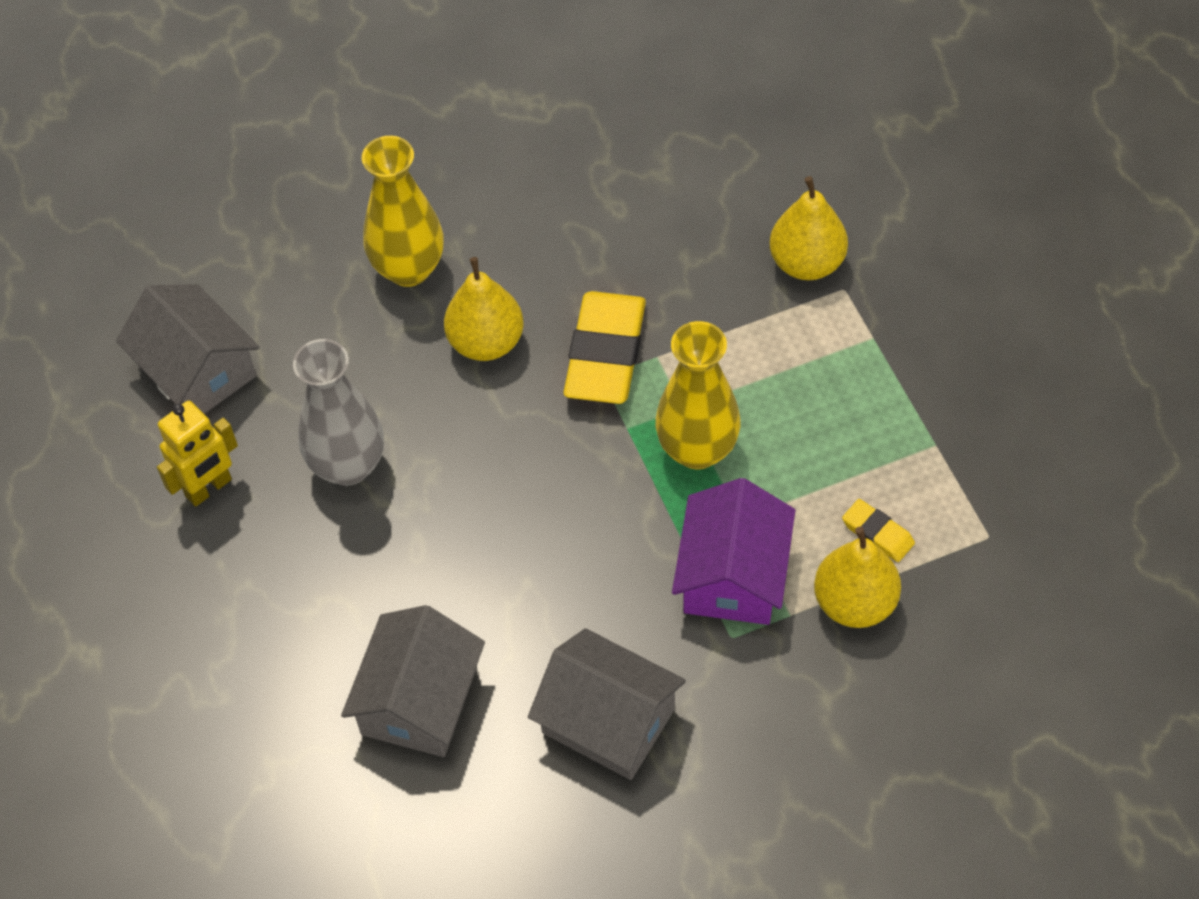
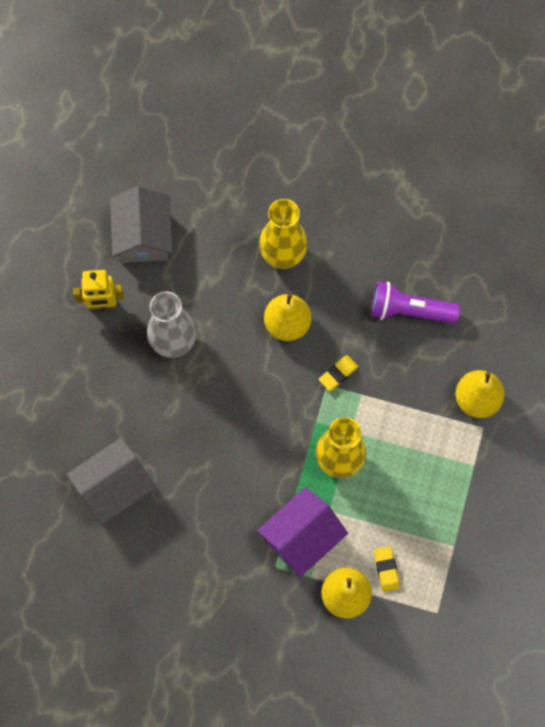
camera: 35 degrees right, 15 degrees up
grey house [528,628,686,780] -> none
yellow eraser [564,291,646,404] -> yellow eraser [319,355,358,391], size x0.47
none -> purple flashlight [371,281,460,324]

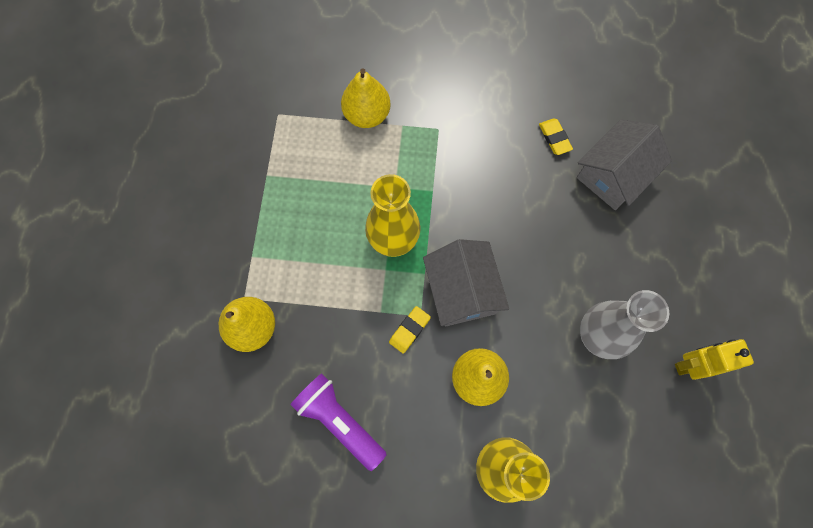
camera: 170 degrees right, 0 degrees up
grey house [110,186,173,263] -> grey house moved to [423,239,509,327]
purple house [257,487,348,578] -> none
purple flashlight [371,281,460,324] -> purple flashlight turned 135 degrees counterclockwise [290,373,387,471]
yellow eraser [374,546,400,592] -> yellow eraser moved to [539,118,573,155]

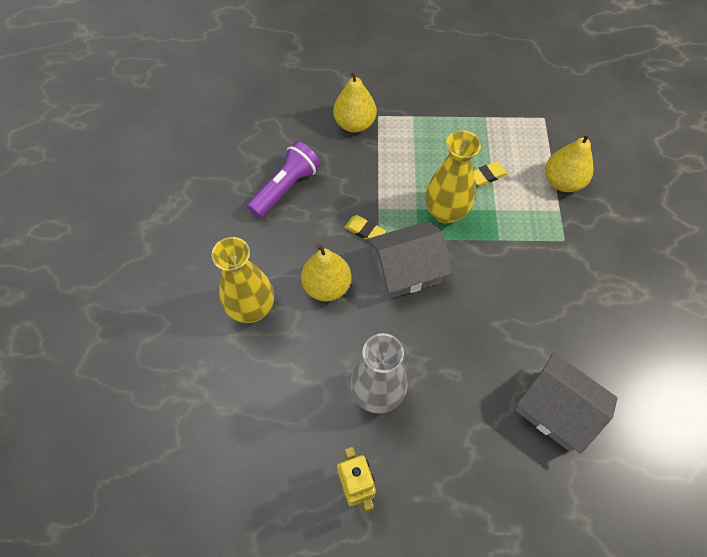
camera: 85 degrees right, 10 degrees down
yellow eraser [539,118,573,155] -> yellow eraser moved to [473,161,507,186]

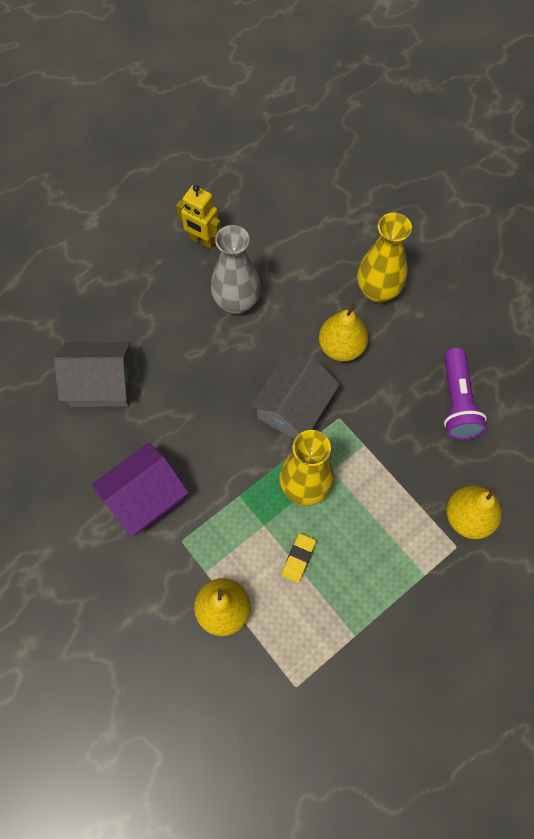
camera: 140 degrees right, 5 degrees up
yellow eraser [344,215,386,240] -> none
none -> purple house [91,443,189,537]

